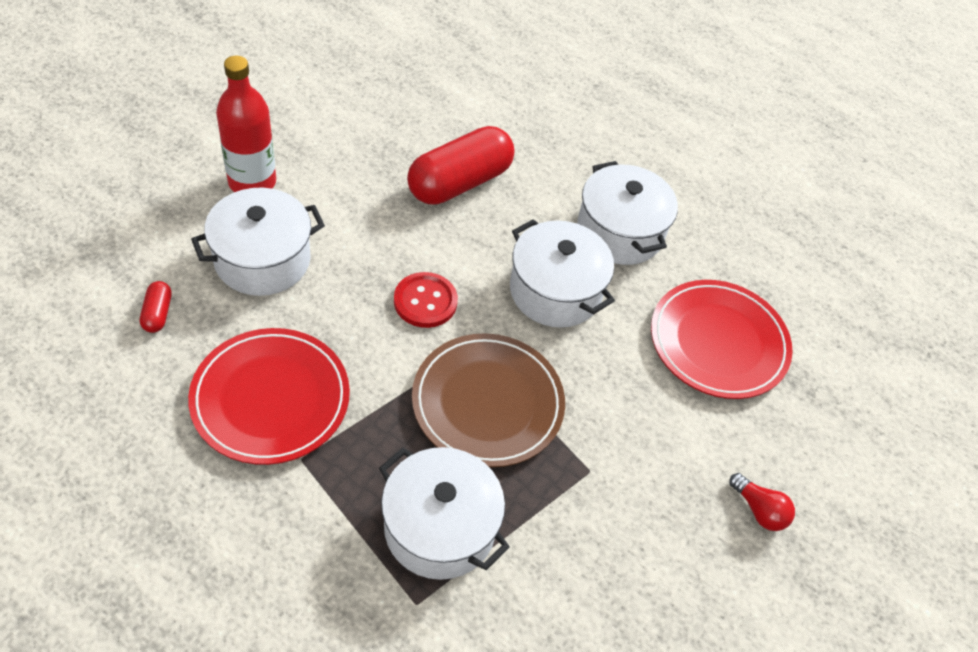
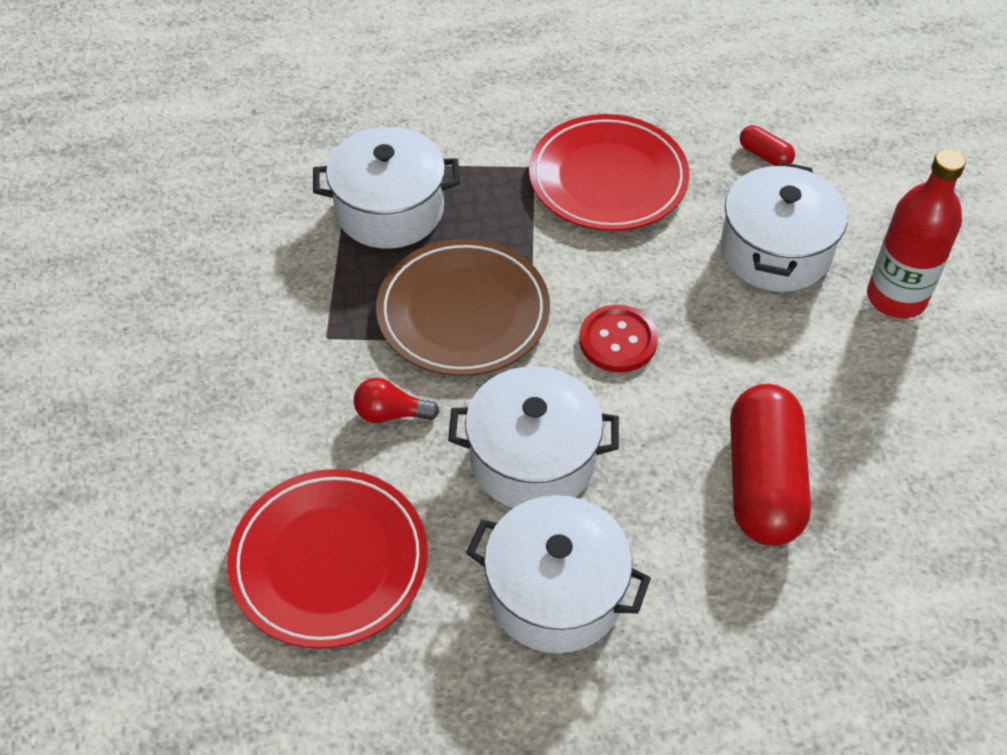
camera: 140 degrees right, 0 degrees up
red light bulb [730,473,795,531] -> red light bulb moved to [354,378,439,423]

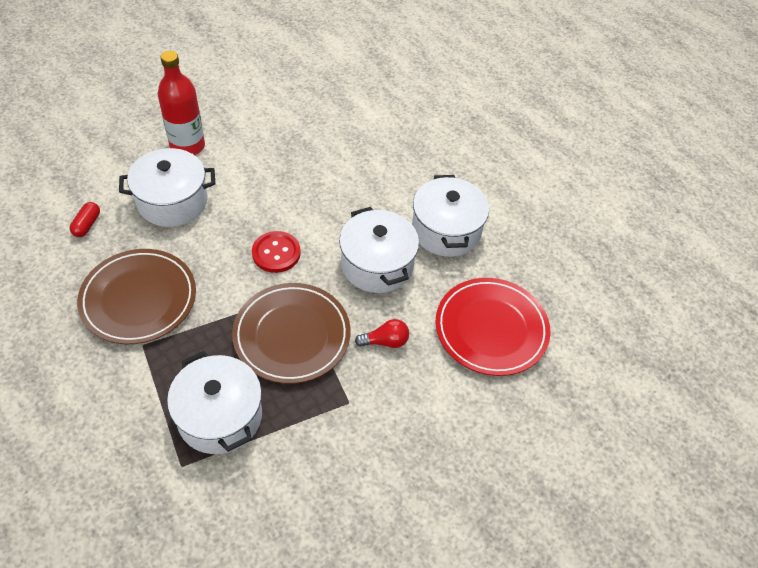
camera: 120 degrees left, 0 degrees up
red light bulb [354,378,439,423] -> red light bulb turned 75 degrees counterclockwise [355,319,409,348]
red plate [529,114,689,231] -> brown plate [77,249,196,344]
red capsule [730,384,811,546] -> none

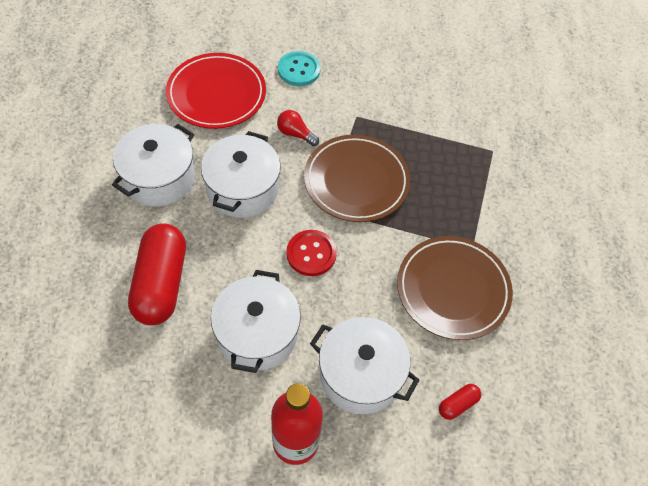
camera: 140 degrees left, 5 degrees up
white pot [167,351,262,454] -> white pot moved to [211,270,301,373]
none -> red capsule [128,223,186,325]
none -> turquoise button [278,51,320,86]

